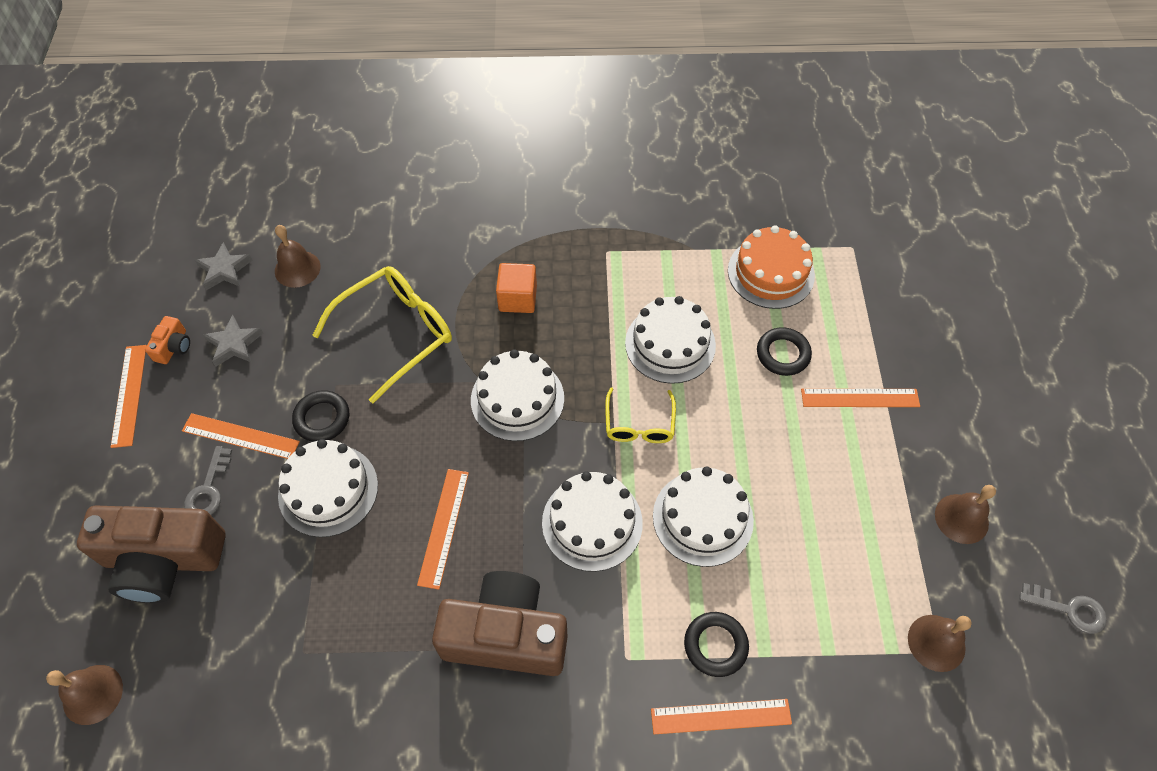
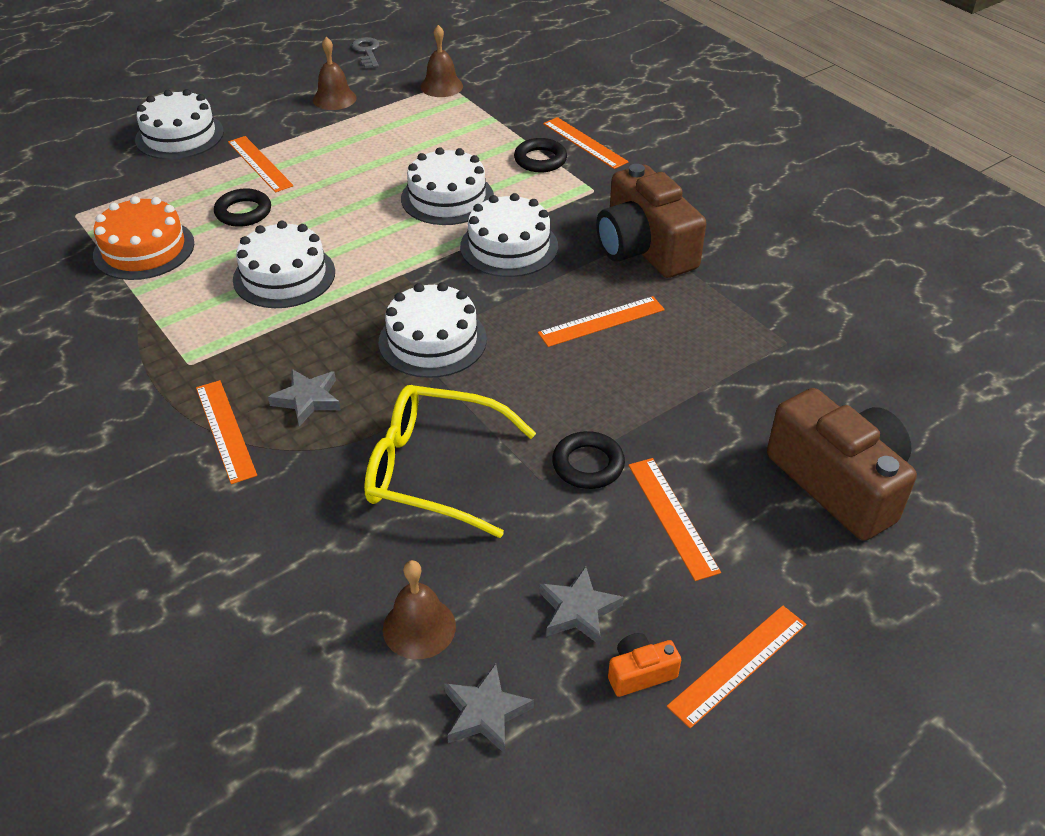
camera: 125 degrees left, 15 degrees down
brown bell [46,665,123,725] -> none
grey key [184,446,232,515] -> none
white cake [278,439,378,537] -> white cake moved to [135,89,224,160]
orange cube [496,263,537,313] -> grey star [268,369,341,427]
yellow glasses [605,388,676,443] -> none
none -> orange ruler [196,380,257,484]

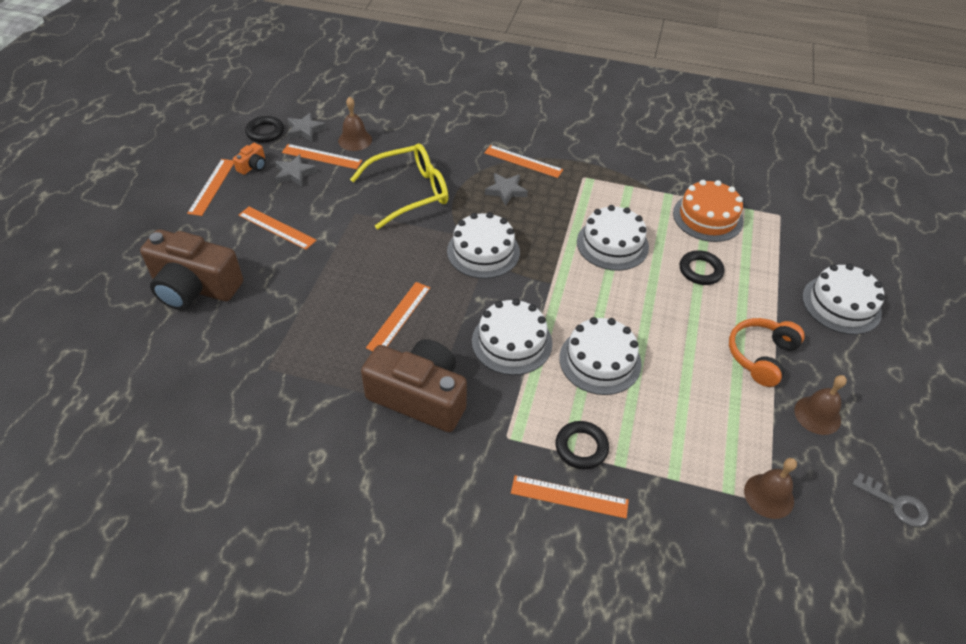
camera: 140 degrees right, 5 degrees up
orange ruler [228,136,293,193] -> orange ruler moved to [282,144,362,169]
black ring [552,431,625,489] -> black ring moved to [245,116,284,143]
none -> orange headphones [729,318,805,387]

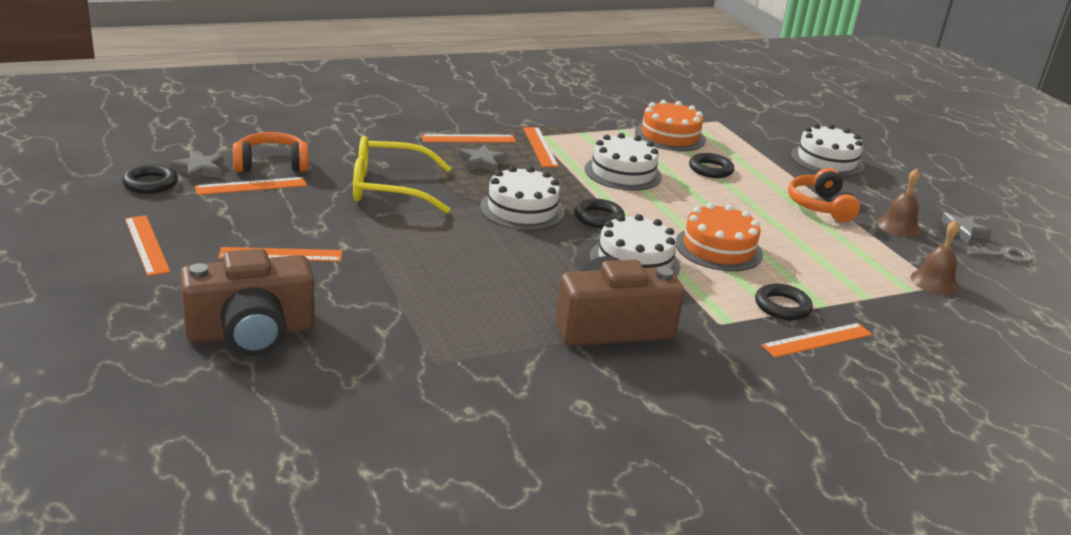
camera: 40 degrees left, 20 degrees down
orange camera [233,143,266,175] -> none
grey star [275,154,317,187] -> grey star moved to [938,212,992,244]
brown bell [338,97,372,151] -> orange headphones [233,132,309,172]
yellow glasses [350,144,448,229] -> yellow glasses turned 120 degrees counterclockwise [353,136,451,213]
orange ruler [366,282,430,351] -> orange ruler moved to [523,127,559,167]
white cake [559,317,642,395] -> orange cake [676,203,763,271]
none -> black ring [574,199,625,228]

